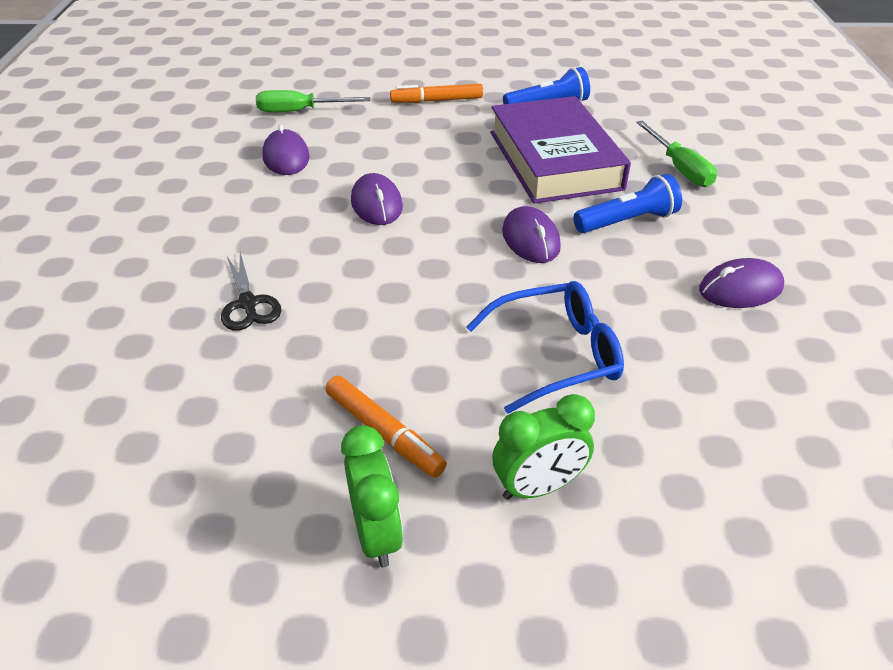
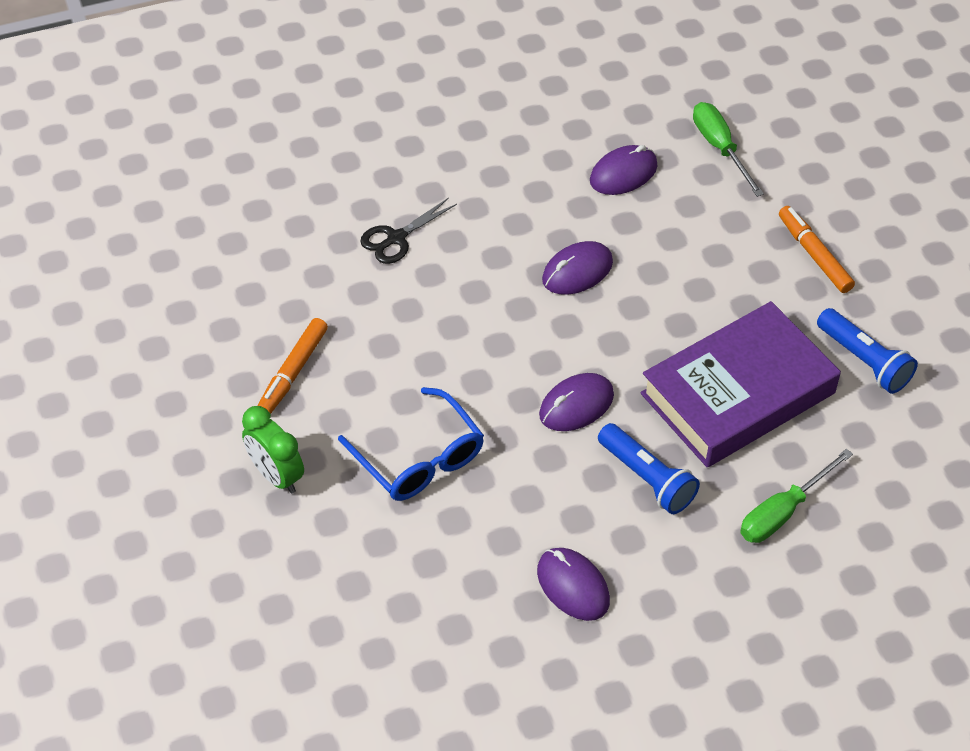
camera: 70 degrees right, 10 degrees up
green clock [341,425,403,567] -> none

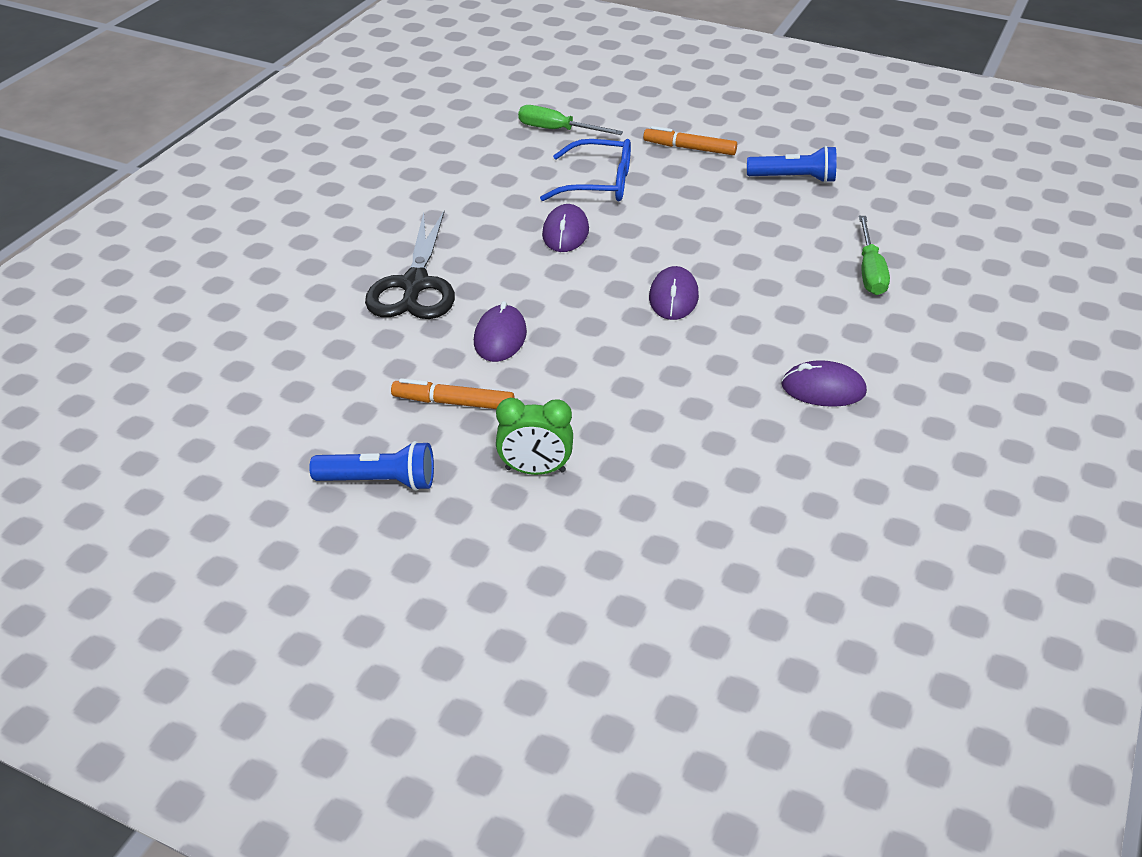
camera: 45 degrees left, 10 degrees down
orange marker [258,318,328,414] -> orange marker turned 120 degrees clockwise [391,378,514,409]
blue glasses [338,387,484,501] -> blue glasses moved to [540,139,631,201]
black scissors [360,198,457,264] -> black scissors [365,211,455,319], size x1.81
purple mouse [590,145,658,195] -> purple mouse moved to [474,301,527,362]
blue flashlight [598,423,700,514] -> blue flashlight moved to [309,441,434,491]
purple book [641,301,841,467] -> none

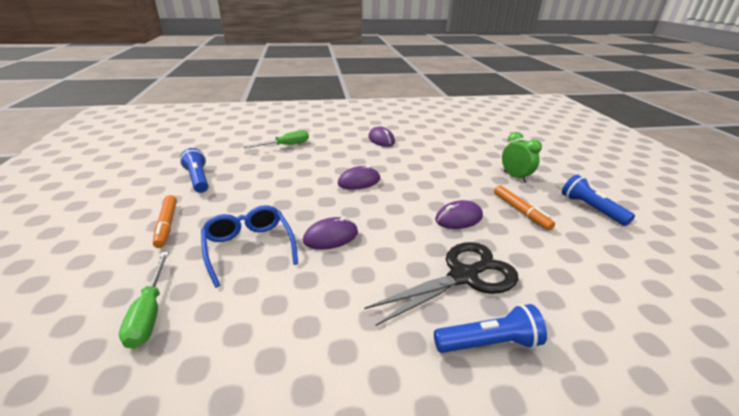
camera: 125 degrees left, 10 degrees down
none -> blue flashlight [434,304,547,353]

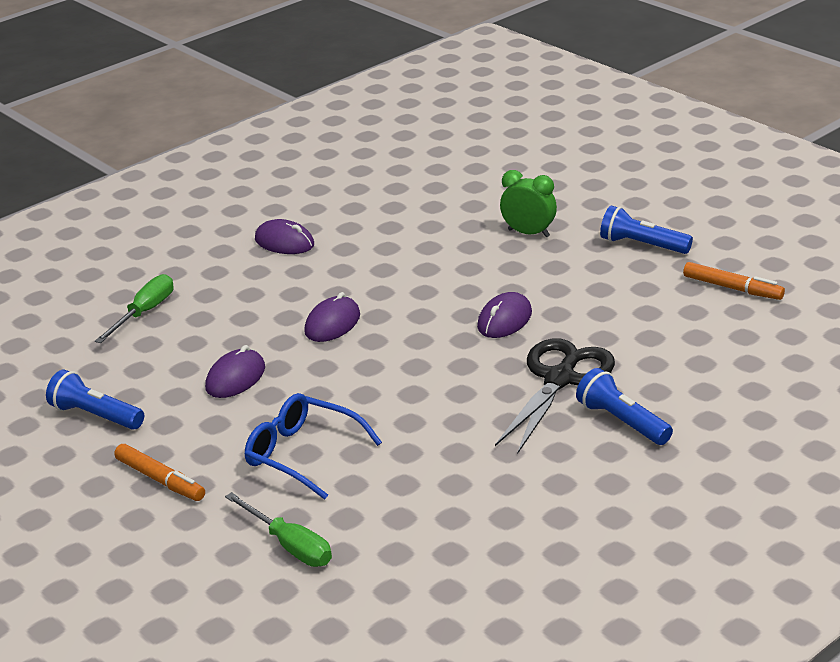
camera: 30 degrees left, 0 degrees up
purple mouse [303,216,358,250] -> purple mouse moved to [205,345,265,398]
blue flashlight [434,304,547,353] -> blue flashlight turned 90 degrees counterclockwise [576,368,673,445]
orange marker [494,185,555,230] -> orange marker moved to [683,262,785,300]

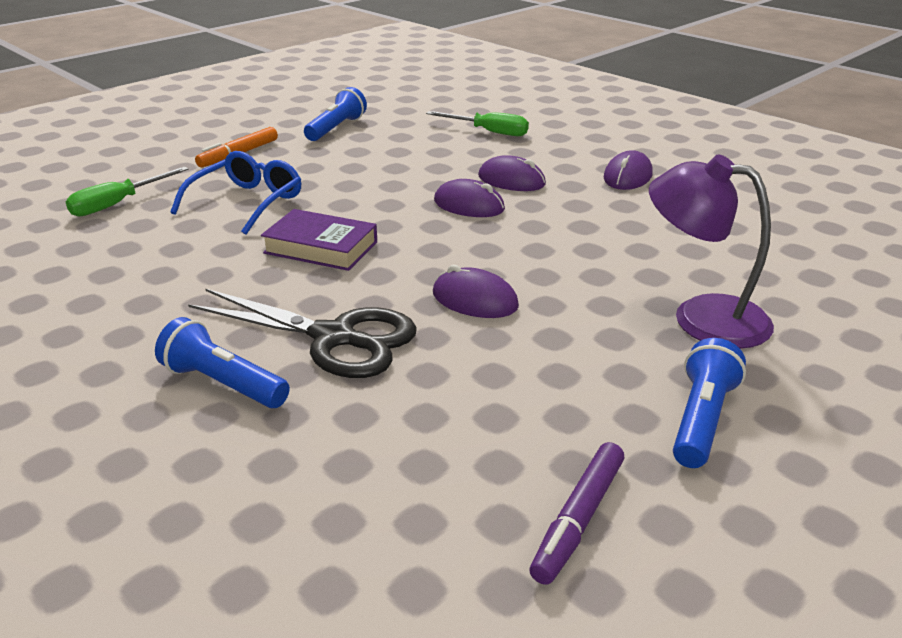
camera: 85 degrees right, 0 degrees up
purple mouse [205,345,265,398] -> purple mouse moved to [478,155,546,191]
green clock [500,170,557,237] -> purple lamp [649,155,774,349]
blue flashlight [576,368,673,445] -> blue flashlight turned 105 degrees counterclockwise [155,317,290,408]
orange marker [683,262,785,300] -> purple marker [530,442,624,585]
none -> purple book [261,209,377,271]

